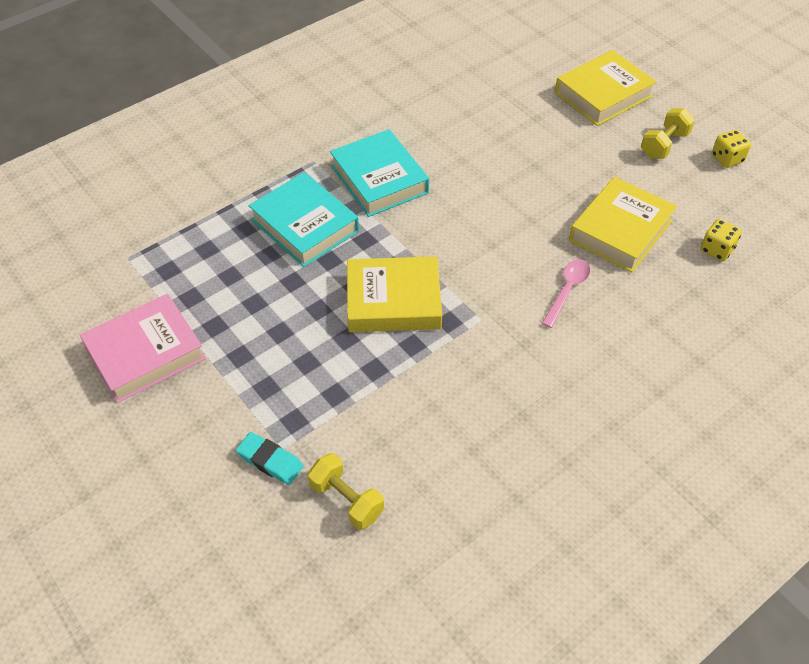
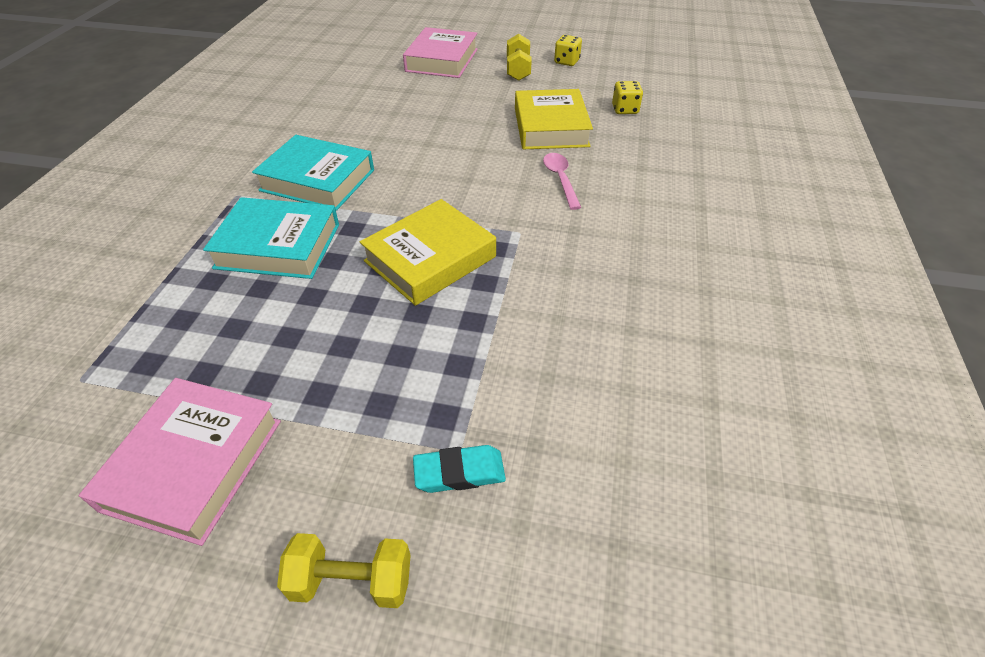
camera: 40 degrees left, 5 degrees down
yellow dumbbell [308,453,384,530] -> yellow dumbbell moved to [277,533,411,608]
yellow book [555,50,656,126] -> pink book [403,27,478,78]

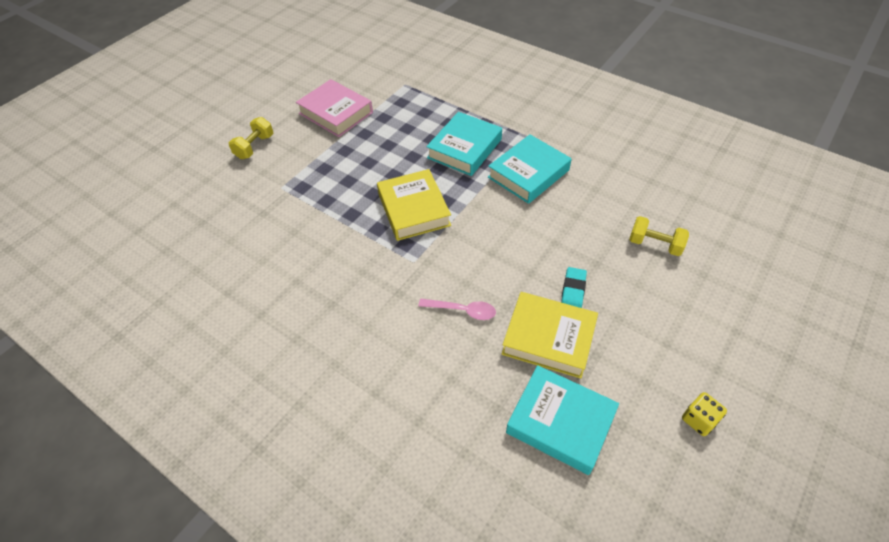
camera: 115 degrees right, 5 degrees up
pink book [403,27,478,78] -> none
turquoise eraser [413,445,506,493] -> turquoise eraser moved to [561,267,587,308]
yellow dumbbell [507,34,532,81] -> yellow dumbbell moved to [629,216,689,256]
yellow dice [612,81,643,114] -> turquoise book [506,365,619,475]

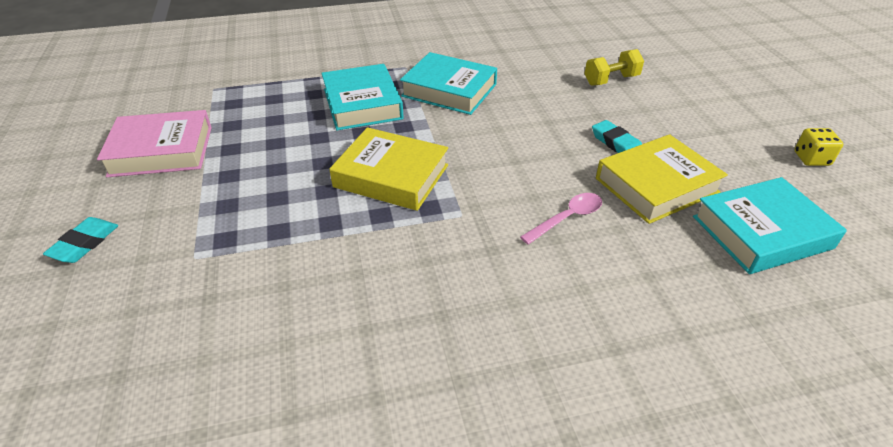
camera: 50 degrees left, 10 degrees down
yellow dumbbell [229,117,274,159] -> turquoise eraser [43,217,118,263]
turquoise book [488,134,572,204] -> turquoise book turned 60 degrees counterclockwise [400,52,497,115]

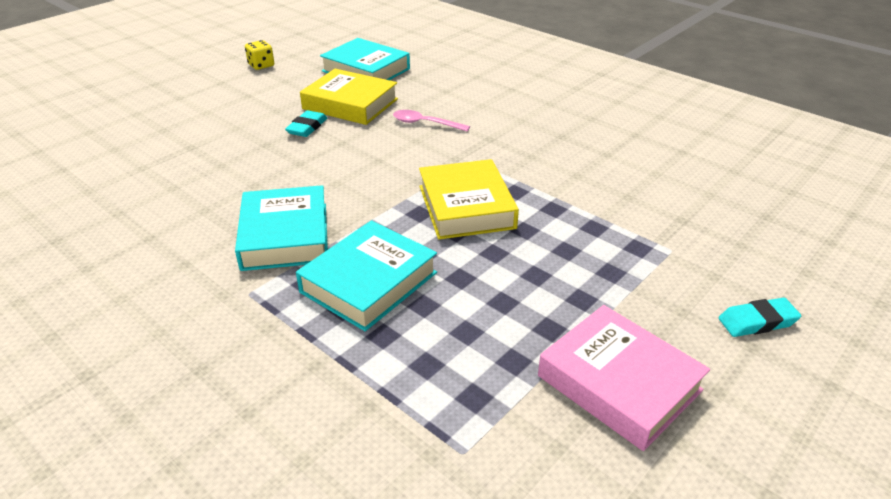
camera: 125 degrees left, 5 degrees down
yellow dumbbell [584,49,644,86] -> none

